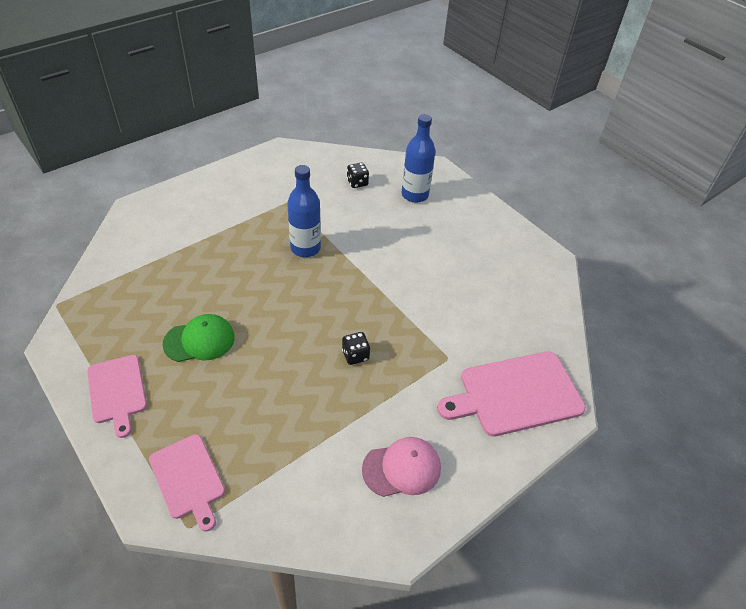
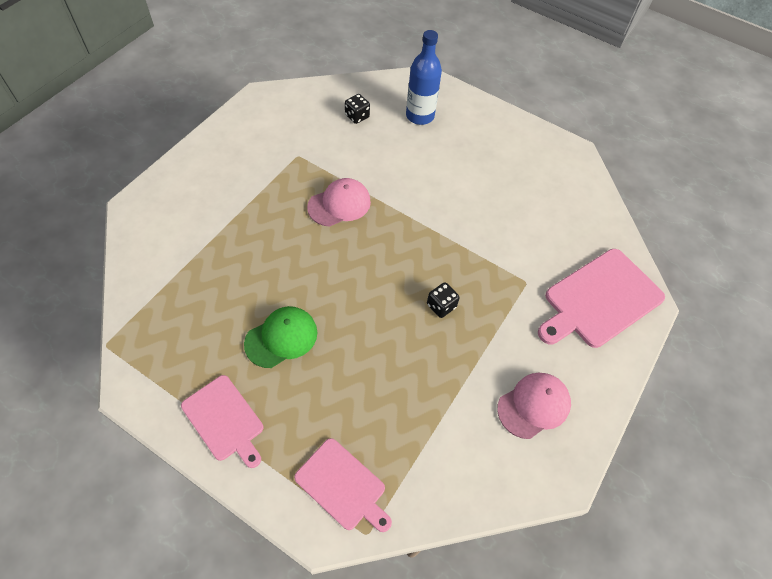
camera: 20 degrees left, 10 degrees up
blue bottle [287,165,321,257] -> pink cap [307,178,371,227]

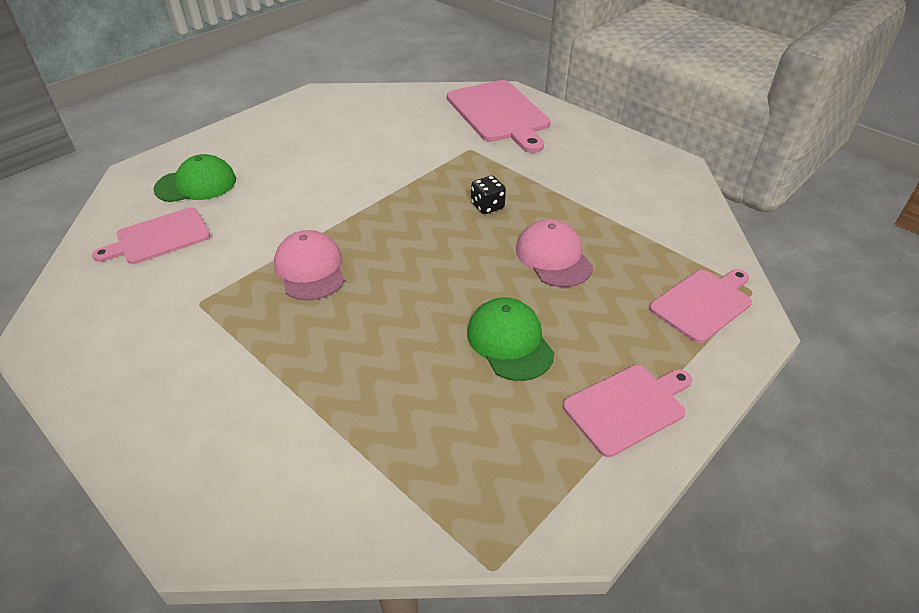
camera: 75 degrees left, 15 degrees down
black dice [345,94,370,124] -> pink cutting board [92,207,210,264]
blue bottle [406,30,442,125] -> green cap [153,154,236,202]
pink cap [497,373,571,439] -> pink cap moved to [516,219,593,287]

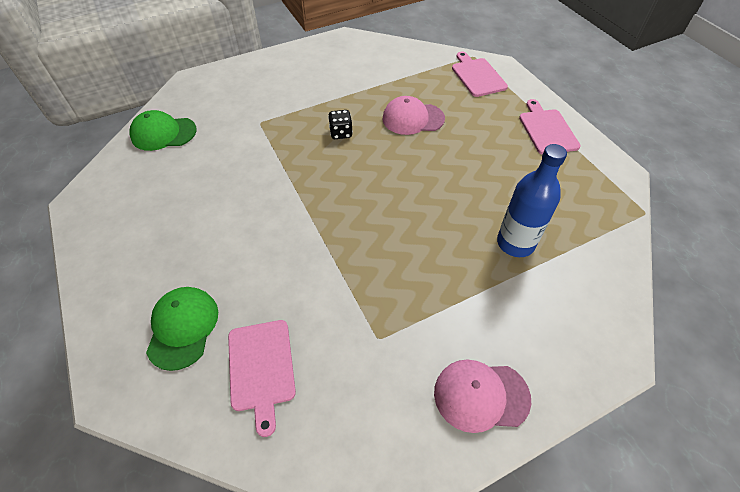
camera: 70 degrees left, 10 degrees up
pink cap [274,230,345,300] -> pink cap moved to [434,359,531,433]
pink cutting board [447,80,550,153] -> none
green cap [467,298,555,381] -> green cap moved to [129,110,197,151]
none -> blue bottle [497,144,567,257]

